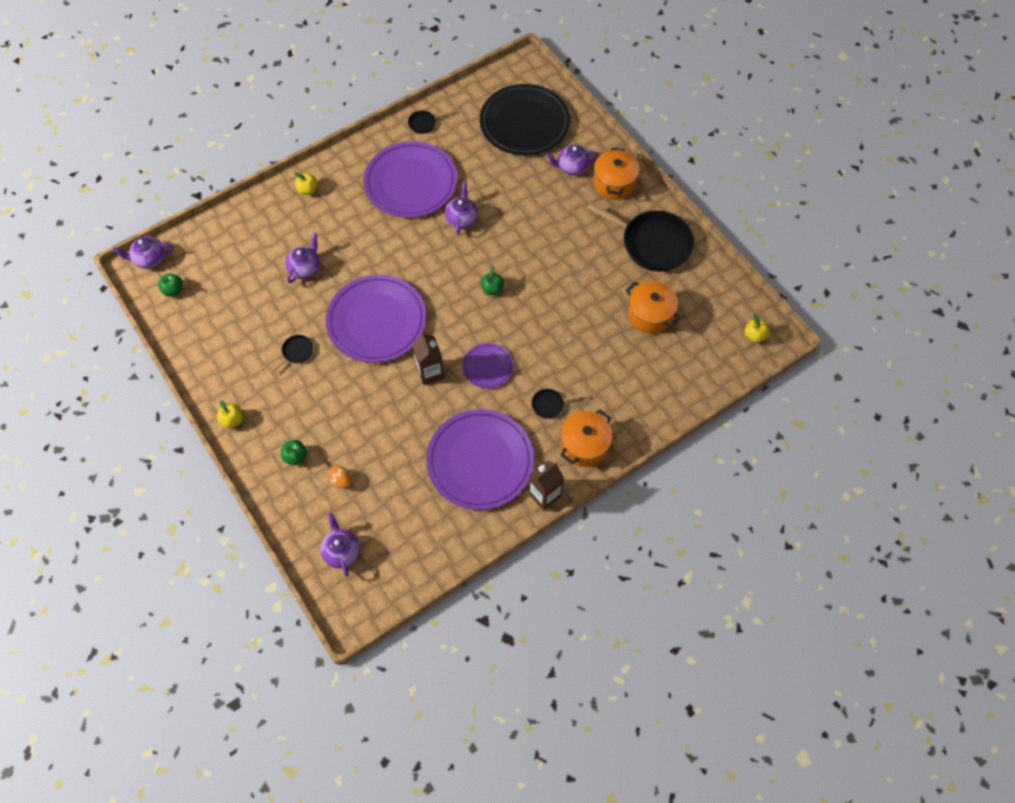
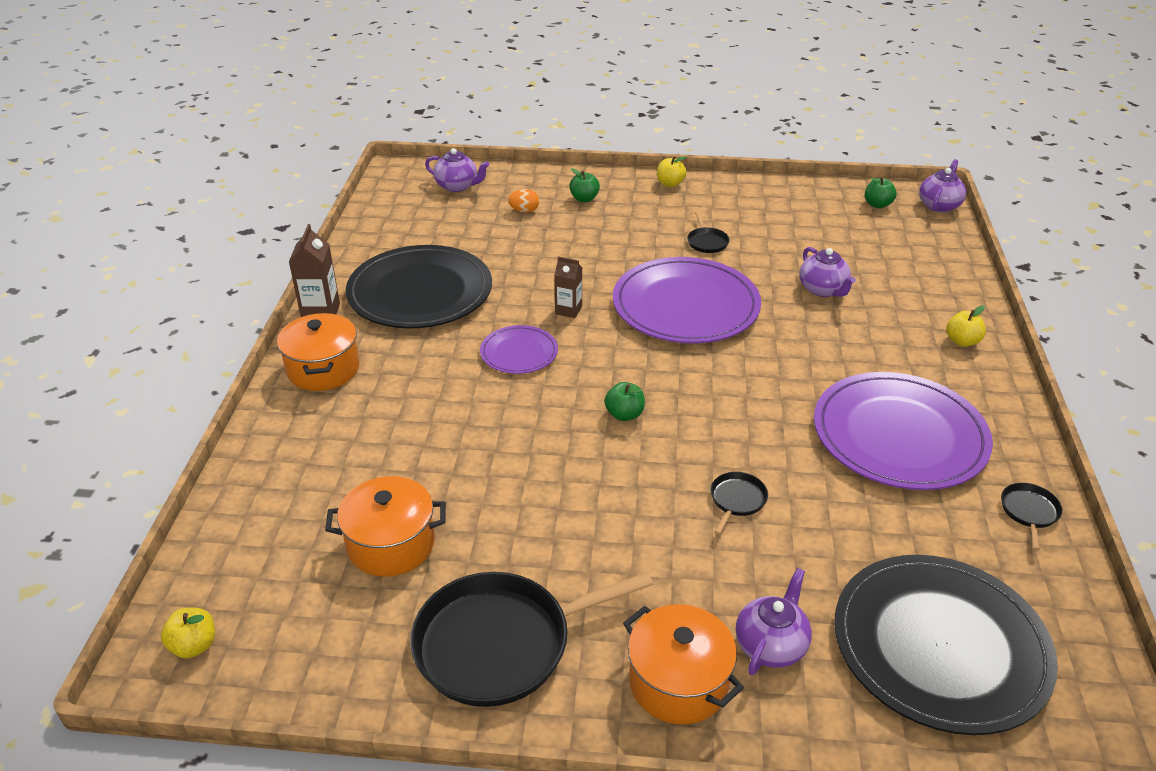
camera: 130 degrees right, 25 degrees down
brown carton [412,332,444,385] -> brown carton [554,256,582,318], size x0.66
purple plate [426,409,534,510] -> black plate [346,245,492,328]
purple teapot [445,182,478,235] -> none
black pan [532,389,583,419] -> black pan moved to [711,472,768,535]

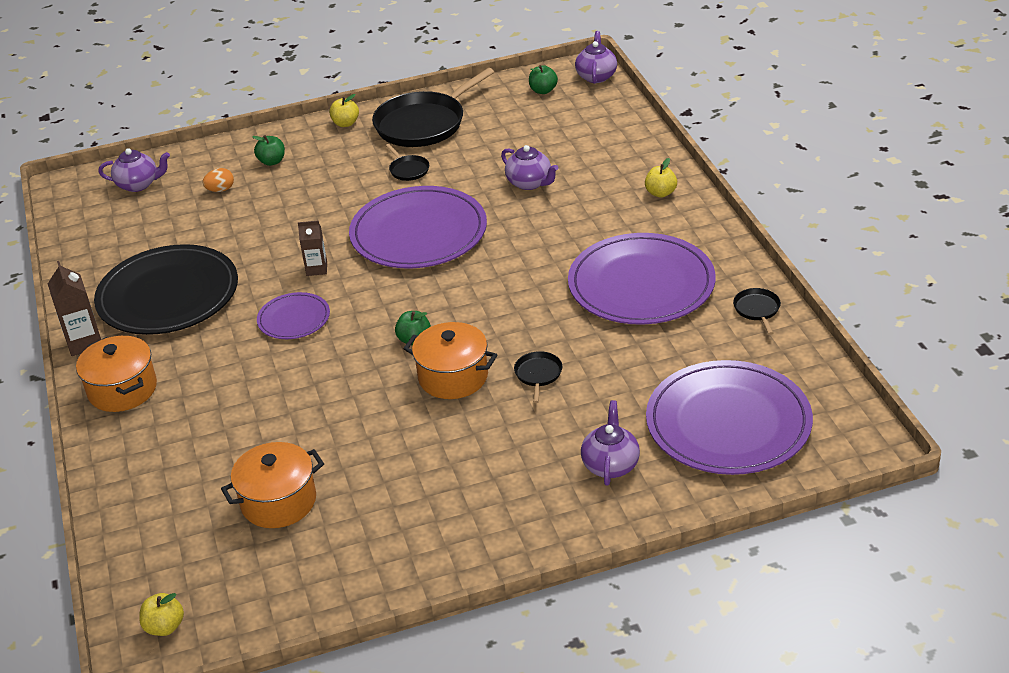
camera: 20 degrees left, 0 degrees up
black pan [410,572,653,707] -> black pan moved to [372,68,494,147]
orange pot [623,604,744,725] -> orange pot moved to [403,322,497,399]
black plate [834,555,1058,735] -> purple plate [646,360,813,475]

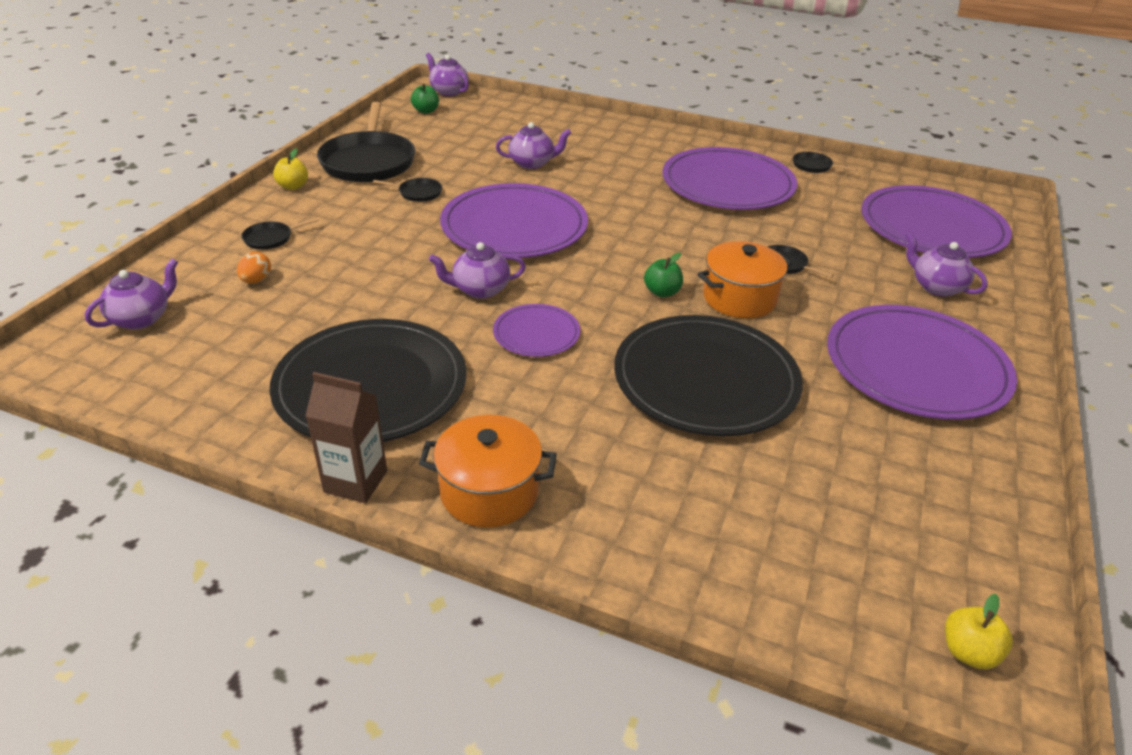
camera: 55 degrees left, 0 degrees up
orange pot [221,442,324,528] -> none
green apple [252,135,285,166] -> black pan [241,218,319,250]
brown carton [298,220,327,276] -> purple teapot [429,242,526,299]
yellow apple [645,158,677,198] -> none
none -> black plate [614,315,803,436]
none -> purple plate [827,305,1017,420]

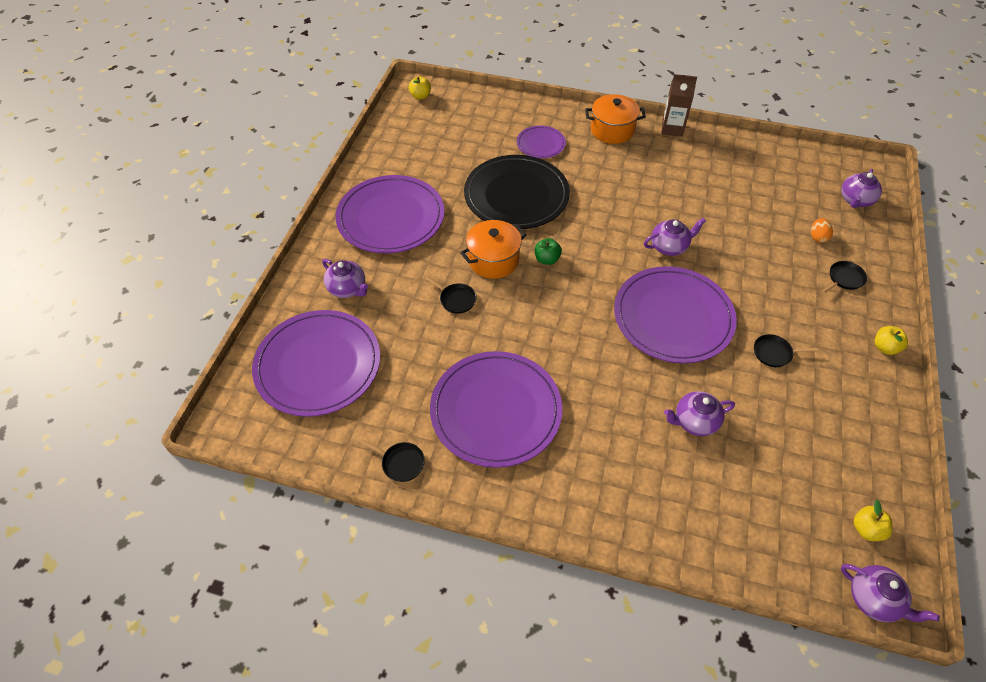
camera: 175 degrees right, 15 degrees up
black plate [269,319,466,442] -> none
black pan [317,102,415,182] -> none
green apple [411,83,439,114] -> yellow apple [854,500,893,541]
purple plate [493,304,580,357] -> purple plate moved to [516,125,566,158]

